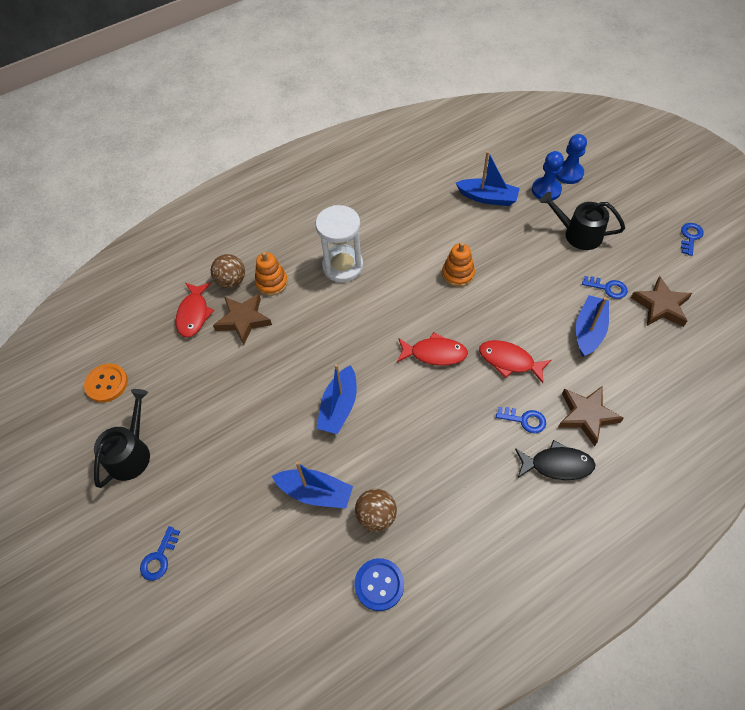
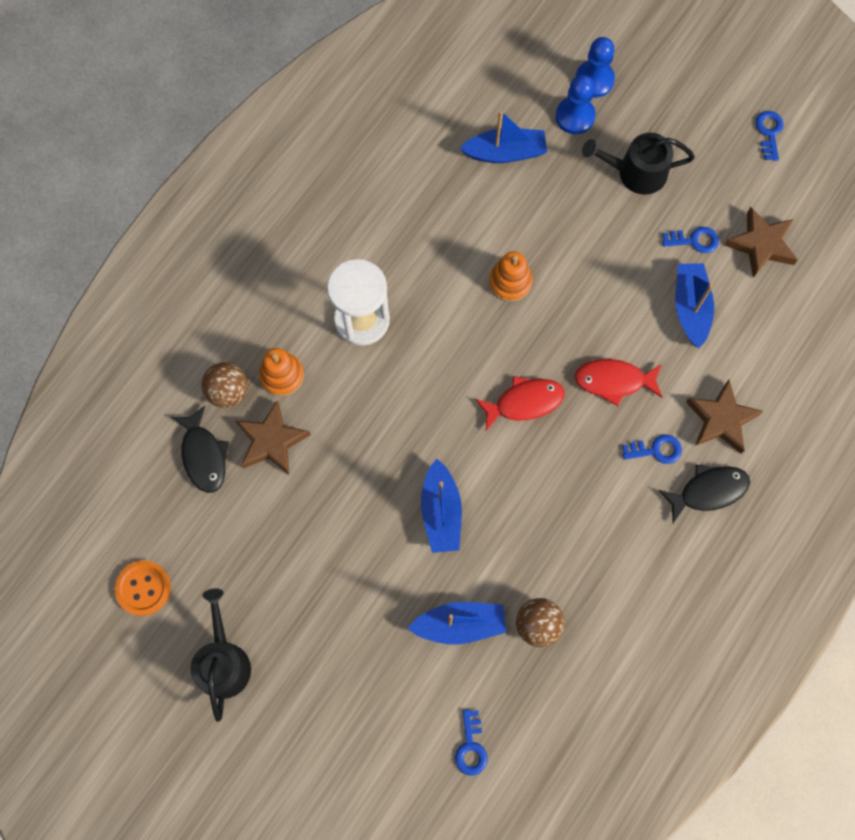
camera: 25 degrees left, 15 degrees up
blue key [140,526,180,581] -> blue key moved to [455,709,488,776]
red fish [175,283,214,337] -> black fish [171,405,229,493]
blue button [354,558,404,611] -> none

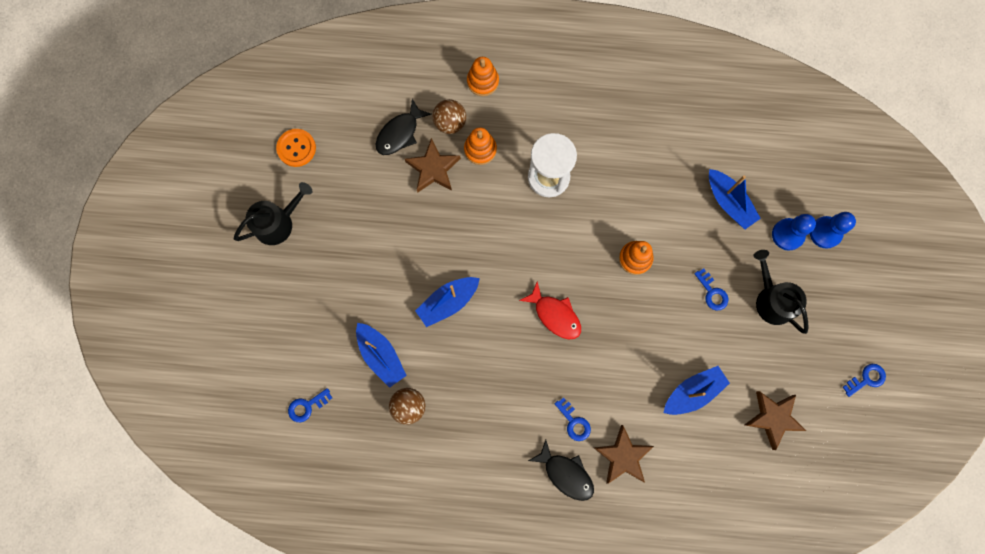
camera: 60 degrees right, 5 degrees up
red fish [574,359,662,406] -> none
blue key [662,227,719,253] -> blue key moved to [694,268,728,311]
none -> orange stacking toy [467,57,499,96]

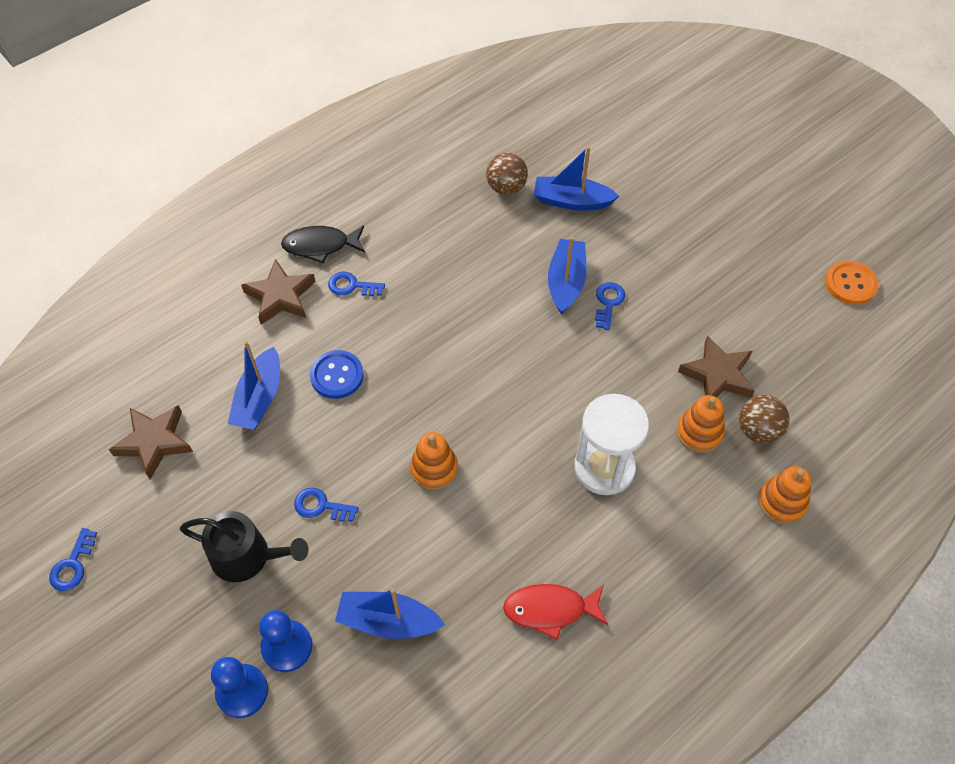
camera: 135 degrees right, 20 degrees down
black watering can [234,182,312,245] -> none
blue key [288,388,332,422] -> blue key moved to [595,282,625,330]
black fish [376,99,432,155] -> none
red fish [519,282,581,339] -> red fish moved to [503,584,608,640]
none -> blue button [310,350,364,399]

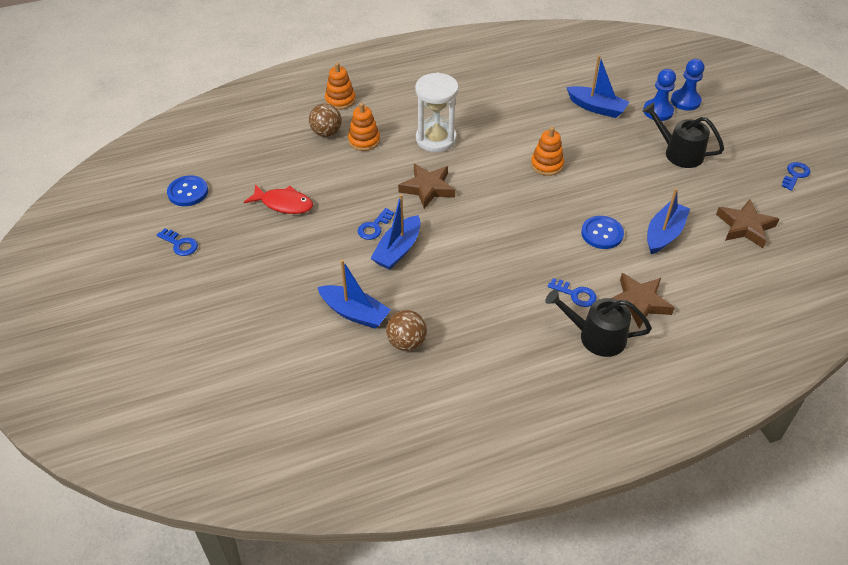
camera: 160 degrees left, 10 degrees down
black fish [281,225,365,264] -> black watering can [545,289,652,357]
blue key [294,488,359,522] -> blue key moved to [157,229,198,256]
red fish [503,584,608,640] -> red fish moved to [244,184,313,214]
brown star [678,335,755,398] -> brown star moved to [398,164,455,209]
orange button [825,260,878,305] -> blue button [167,176,208,206]

